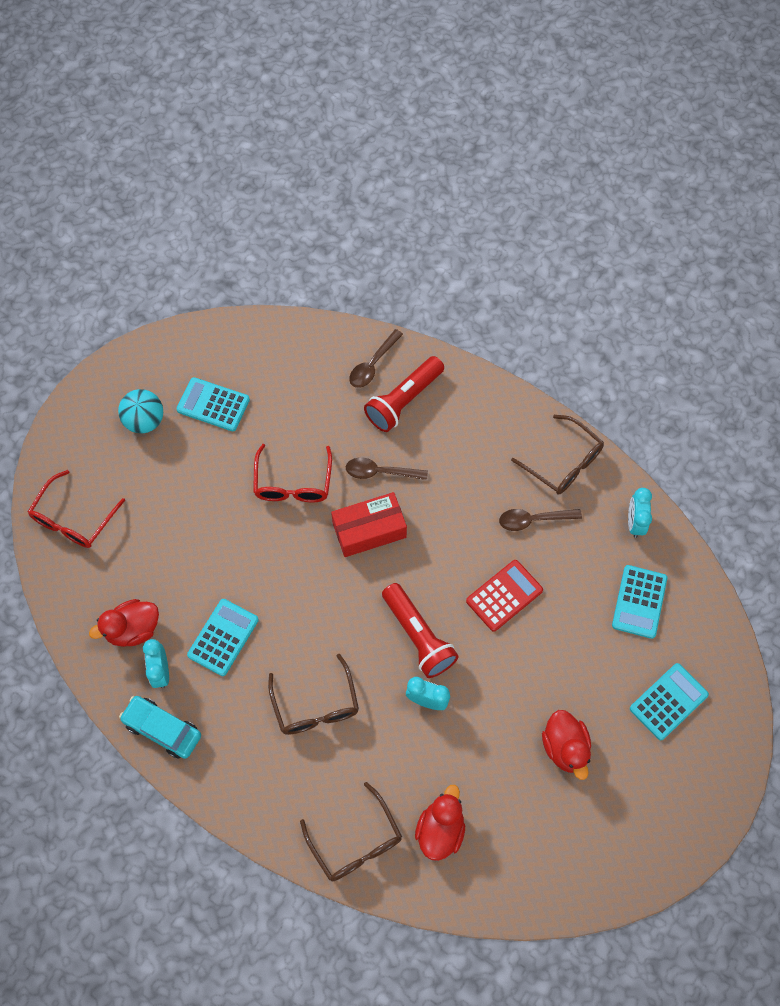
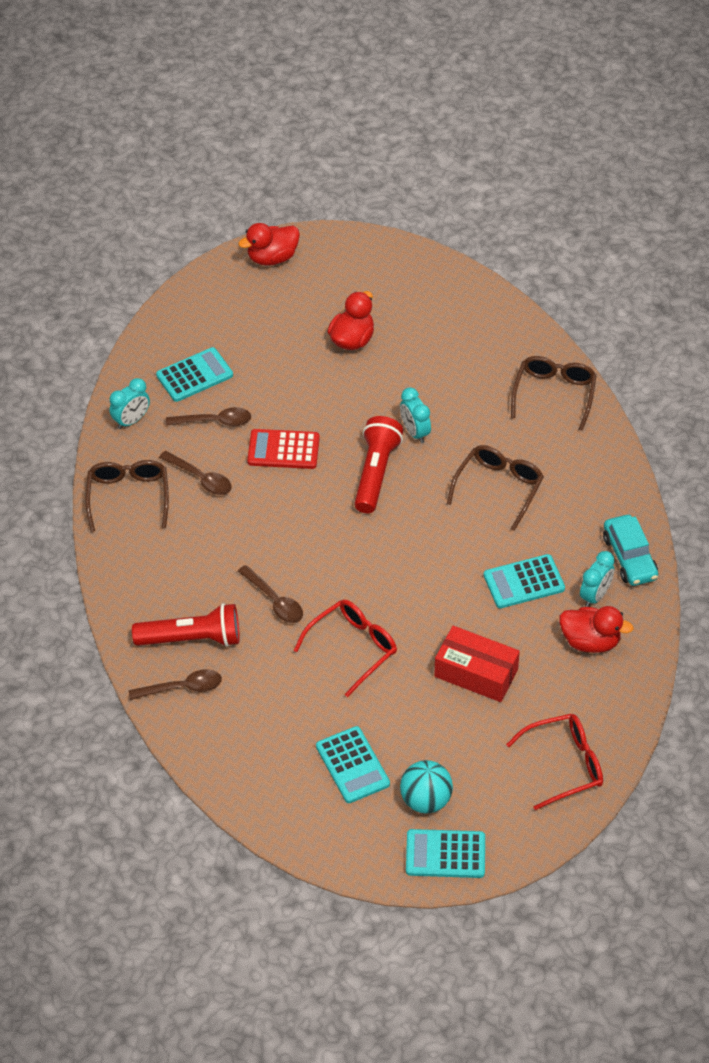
camera: 135 degrees left, 15 degrees down
red box [331,492,407,557] -> red box moved to [434,626,520,702]
red duck [415,785,465,861] -> red duck moved to [238,223,300,266]
turquoise calculator [630,663,709,740] -> turquoise calculator moved to [406,829,485,878]
none -> brown spoon [166,407,251,426]

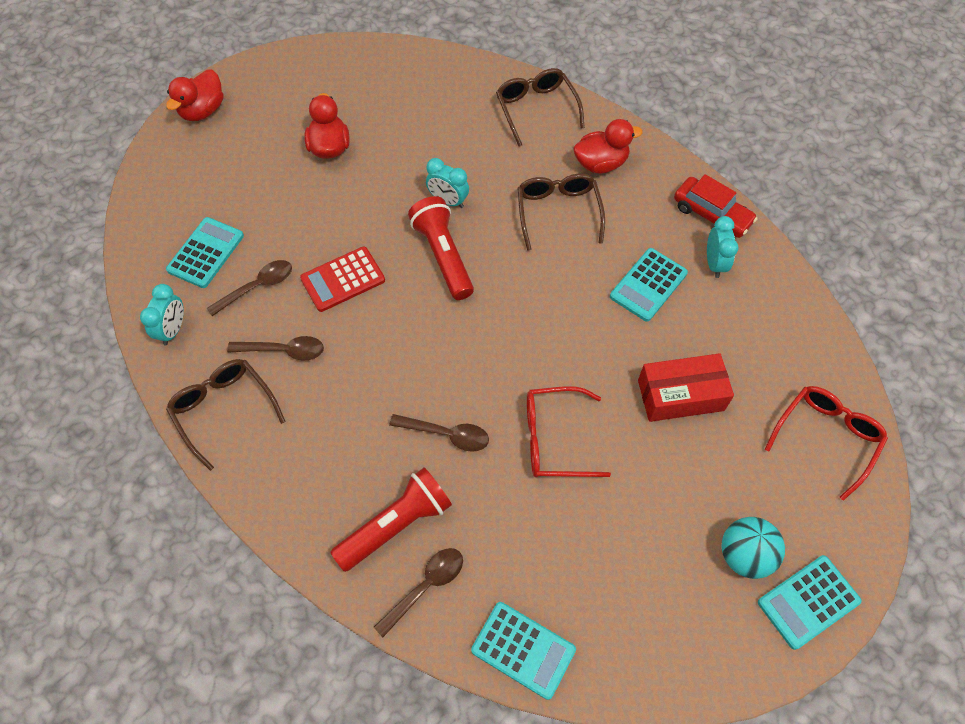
camera: 35 degrees left, 10 degrees up
red glasses [294,600,397,697] -> red glasses turned 105 degrees counterclockwise [527,386,611,477]
turquoise calculator [316,726,390,803] -> turquoise calculator moved to [471,602,576,700]
red duck [559,606,634,653] -> red duck moved to [573,119,643,174]
turquoise car [603,515,658,586] -> red car [674,174,757,238]

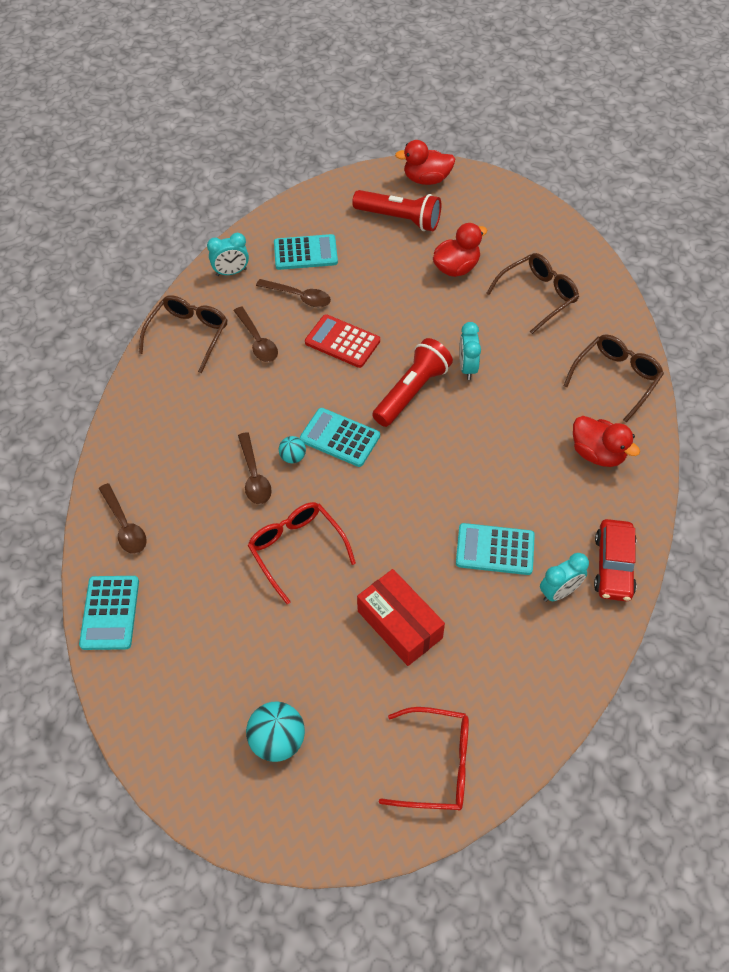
camera: 60 degrees right, 5 degrees down
red flashlight [330,467,452,572] -> red flashlight moved to [352,190,441,231]
brown spoon [374,548,463,637] -> brown spoon turned 45 degrees clockwise [99,483,147,554]
brown glasses [517,174,605,251] -> brown glasses moved to [486,253,579,334]
turquoise calculator [758,555,862,650] -> turquoise calculator moved to [300,408,380,467]
none -> turquoise ball [279,436,306,463]

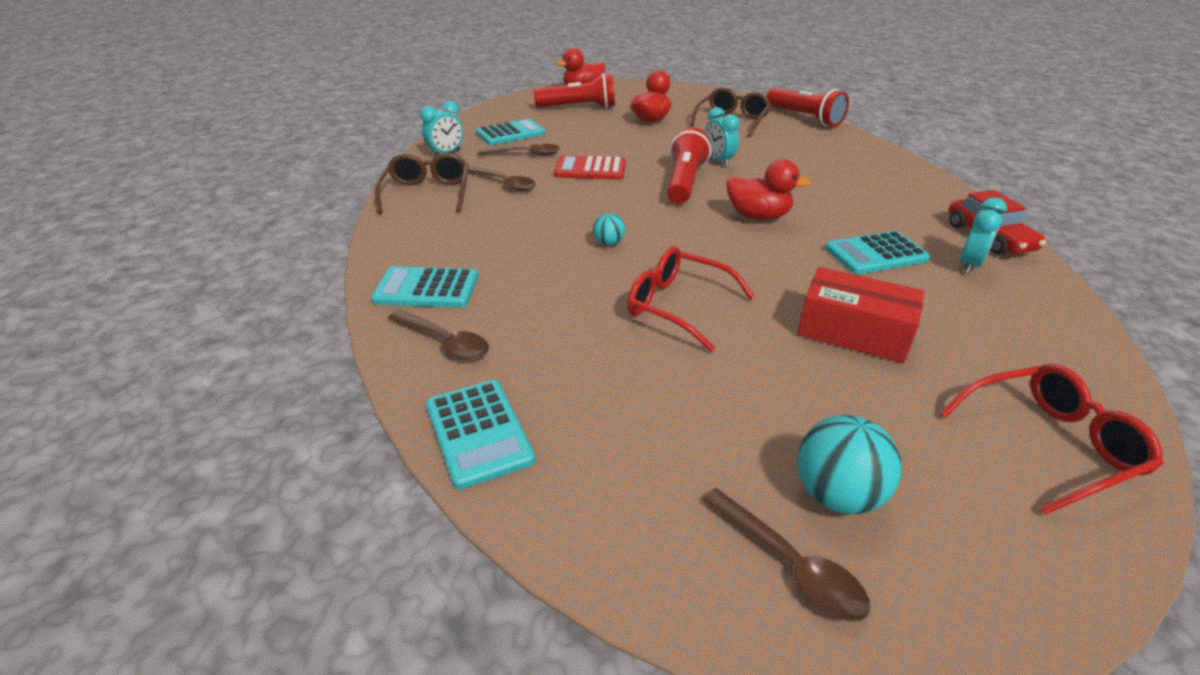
camera: 25 degrees left, 20 degrees down
brown spoon [238,432,272,504] -> brown spoon moved to [703,488,870,622]
turquoise calculator [300,408,380,467] -> turquoise calculator moved to [371,266,478,307]
brown glasses [564,334,664,422] -> none
red duck [573,416,640,467] -> red duck moved to [726,159,811,220]
none -> red flashlight [766,88,849,126]

